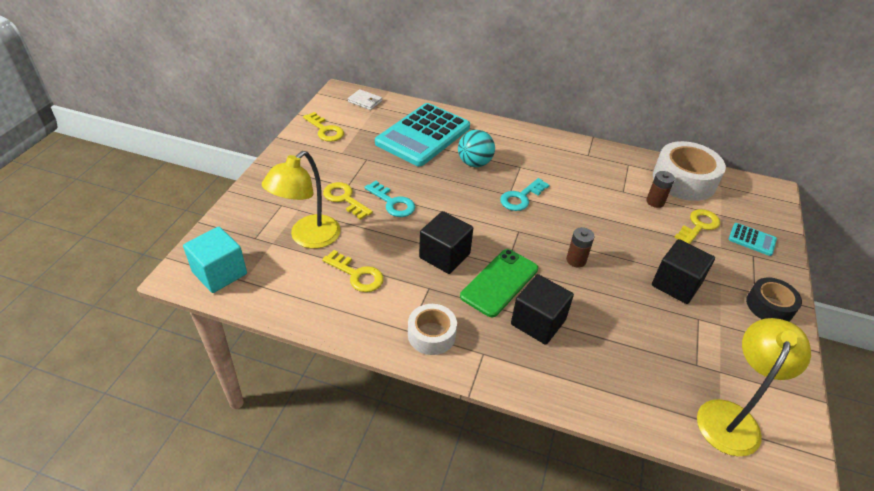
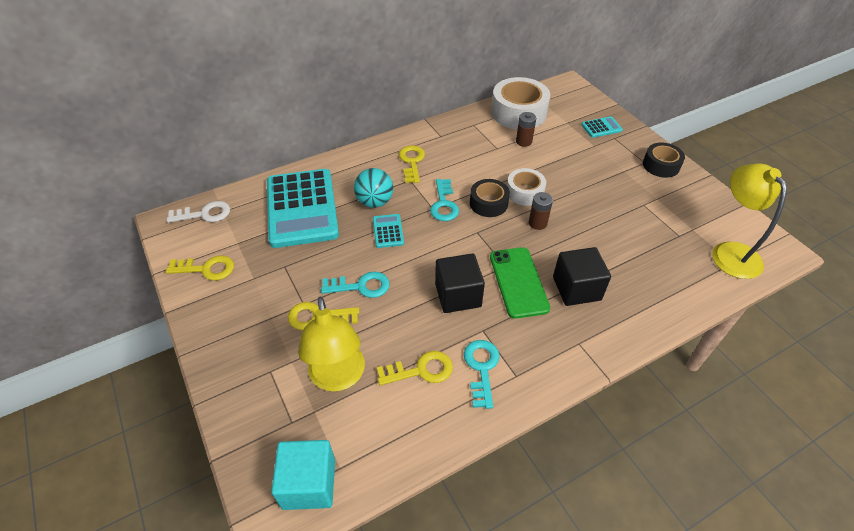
camera: 45 degrees left, 5 degrees up
white wallet [348,89,382,110] -> white key [167,201,230,223]
white tape [408,304,457,355] -> white tape moved to [507,168,546,206]
black cube [652,239,715,304] -> none
yellow key [674,209,720,244] -> yellow key moved to [399,145,425,183]
none -> turquoise calculator [373,214,404,248]
none -> turquoise key [464,340,500,409]
none -> black tape [470,179,510,217]

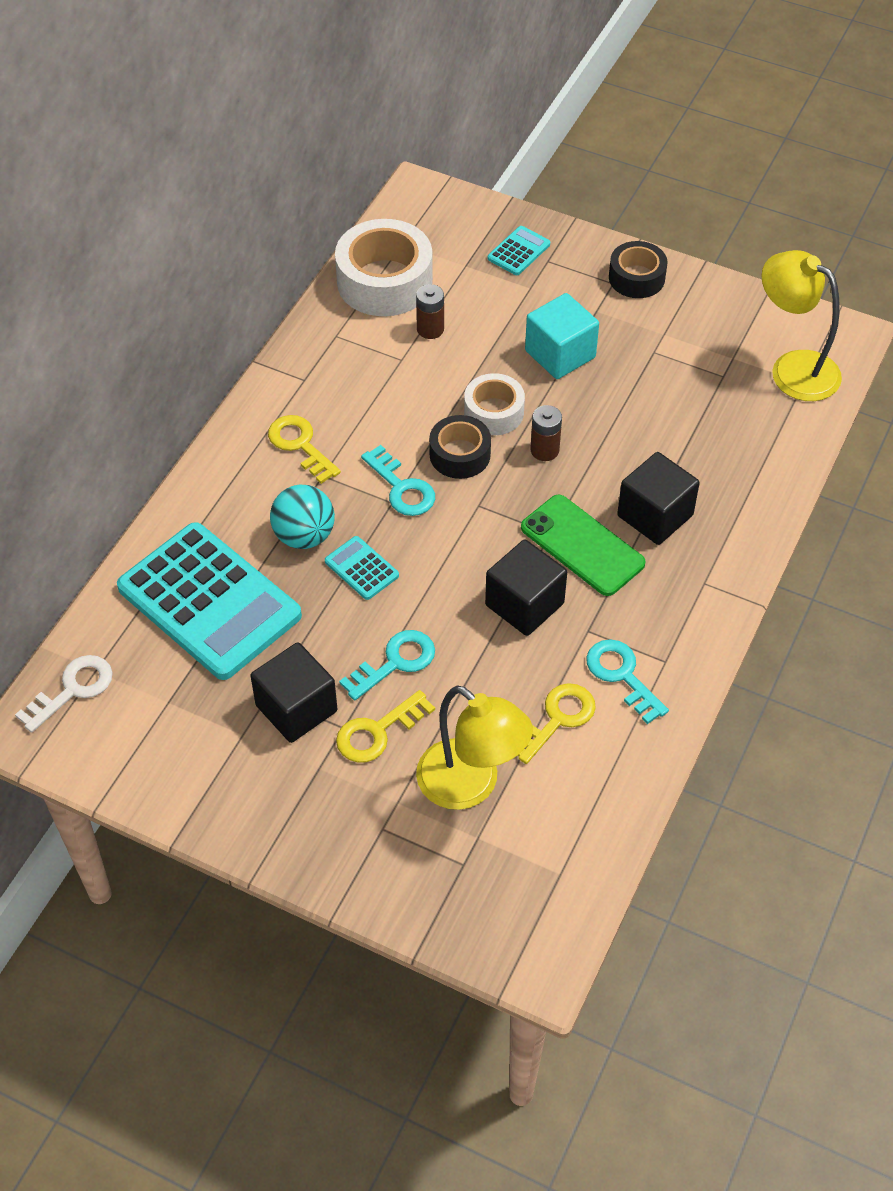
camera: 35 degrees left, 5 degrees up
yellow key [166,256,234,281] -> none
turquoise cube [271,440,335,510] -> turquoise cube moved to [525,293,599,379]
none -> black cube [251,642,337,743]

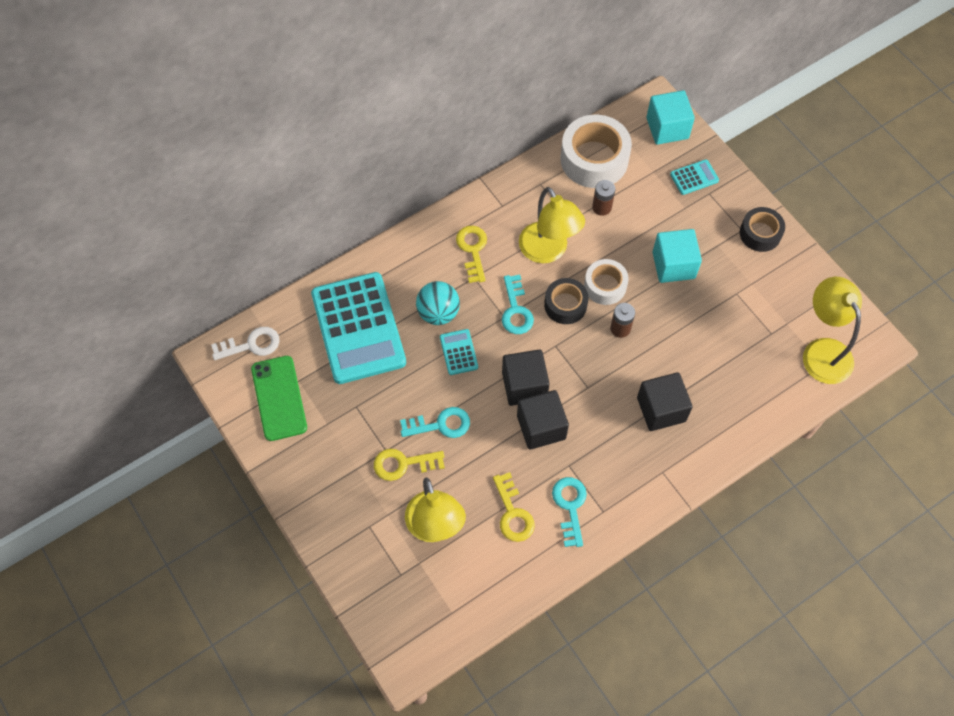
camera: 30 degrees right, 10 degrees up
black cube [251,642,337,743] -> black cube moved to [502,349,550,406]
yellow key [517,683,596,764] -> yellow key turned 90 degrees clockwise [493,472,535,542]
green phone [521,495,646,596] -> green phone moved to [251,356,307,441]
none -> yellow lamp [519,187,585,263]
none -> turquoise cube [646,90,695,145]

